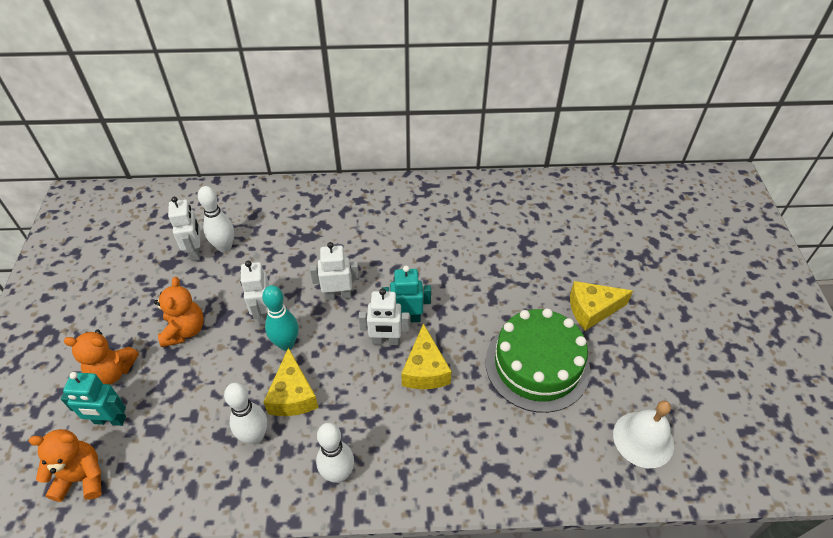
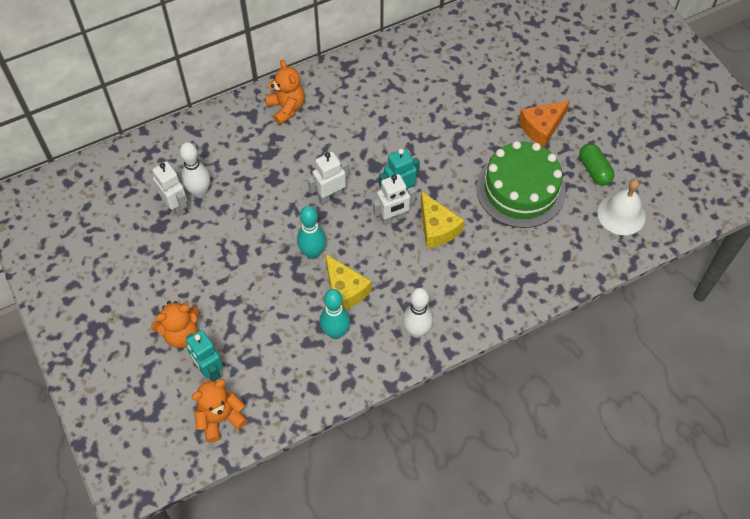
camera: 25 degrees left, 10 degrees up
turquoise robot [61,372,126,426] -> turquoise robot turned 75 degrees clockwise [186,330,223,381]
orange teddy bear [154,277,204,347] -> orange teddy bear moved to [265,60,305,125]
white bowling pin [224,383,267,445] -> turquoise bowling pin [320,289,350,339]
white robot [240,261,270,325] -> none
yellow cheese [570,281,633,331] -> orange cheese [519,100,570,147]
none -> green capsule [579,144,614,186]

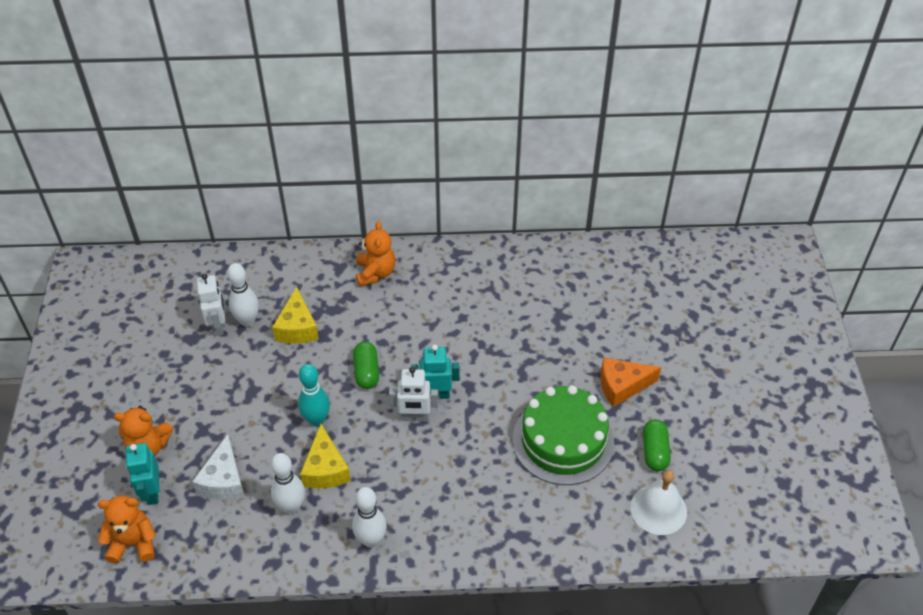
camera: 25 degrees right, 10 degrees down
white robot [308,152,349,204] -> green capsule [353,341,379,389]
turquoise bowling pin [320,289,350,339] -> white bowling pin [271,453,305,514]
yellow cheese [421,191,464,248] -> yellow cheese moved to [272,287,319,344]
none -> white cheese [192,434,245,500]

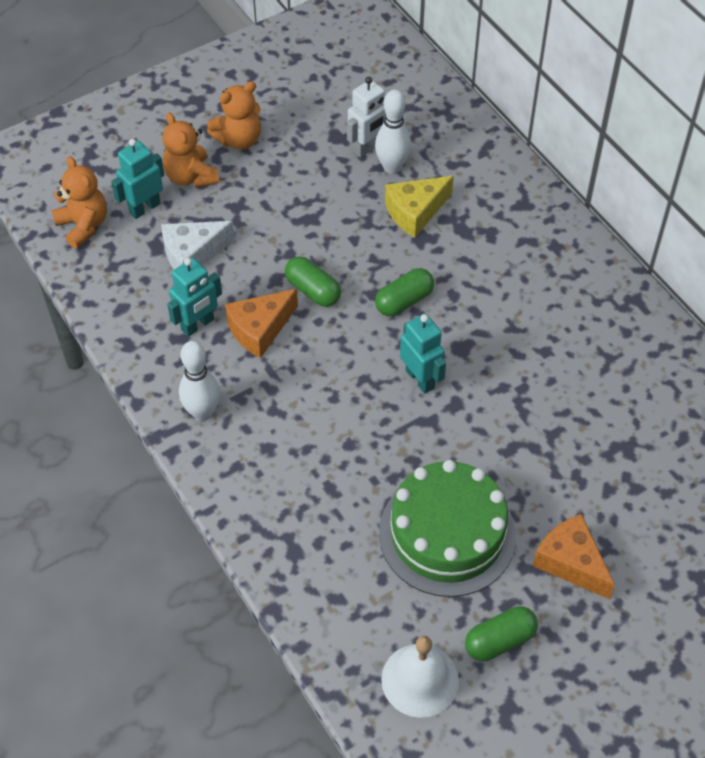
camera: 60 degrees right, 5 degrees up
white bowling pin [271,453,305,514] -> turquoise robot [167,258,222,337]
turquoise bowling pin [298,364,330,427] -> green capsule [285,256,341,307]
yellow cheese [300,424,351,488] -> orange cheese [225,289,298,358]
orange teddy bear [356,221,396,286] -> orange teddy bear moved to [207,81,261,150]
white robot [389,367,438,421] -> none

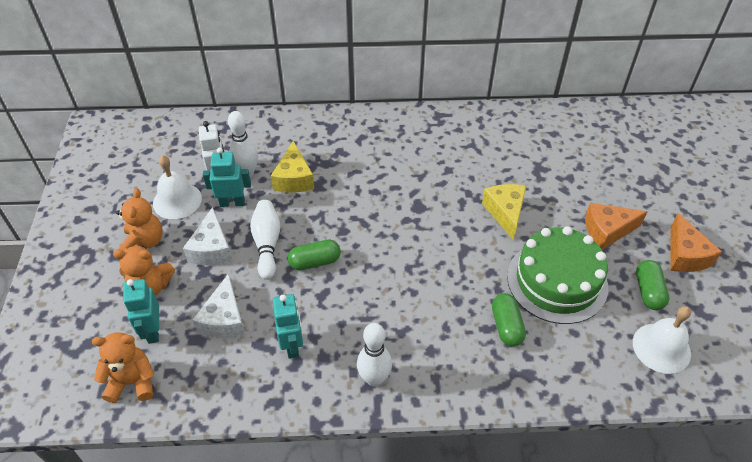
camera: 60 degrees left, 5 degrees down
orange cheese [225,289,298,358] -> orange cheese moved to [670,213,722,272]
green capsule [375,268,434,316] -> green capsule moved to [492,293,526,346]
turquoise robot [400,314,446,394] -> turquoise robot moved to [203,148,251,207]
none -> white bell [153,155,202,219]
none -> white cheese [183,207,232,265]
none -> white bowling pin [250,200,280,280]
none -> yellow cheese [482,184,526,240]

